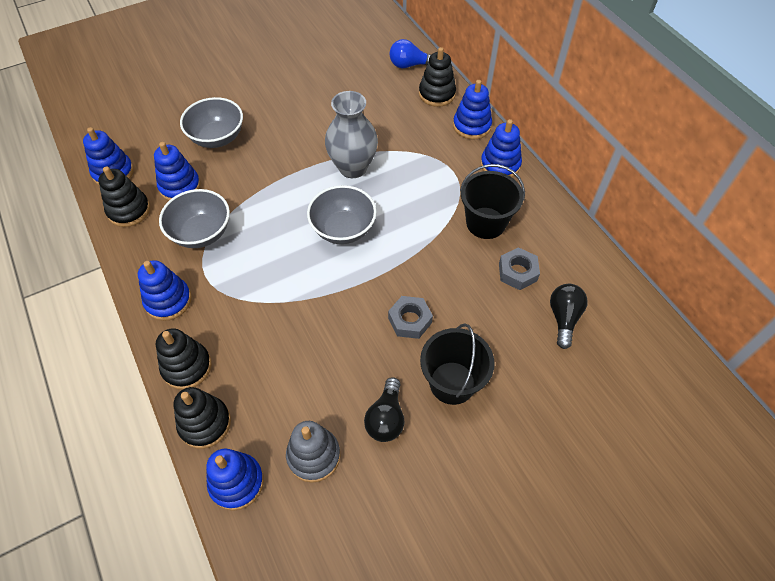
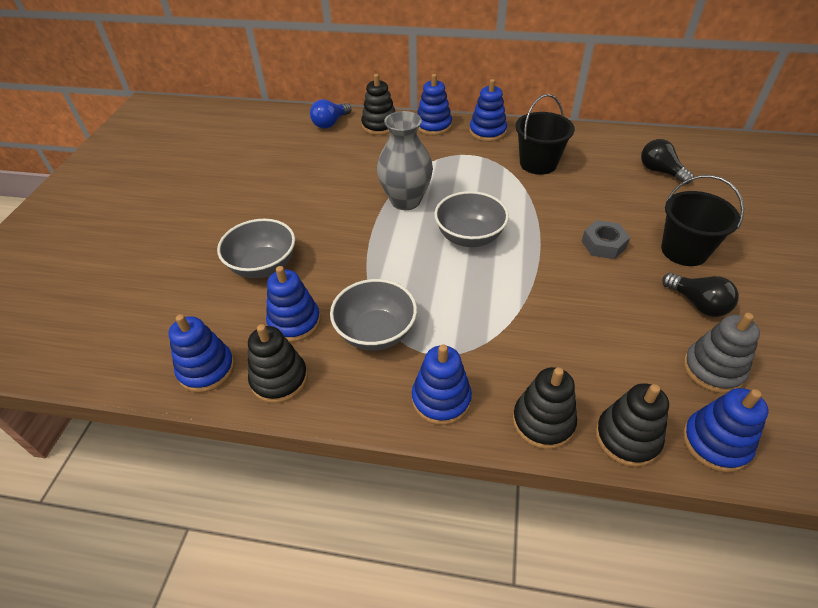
camera: 50 degrees left, 10 degrees down
grey nut [499,247,540,290] -> none

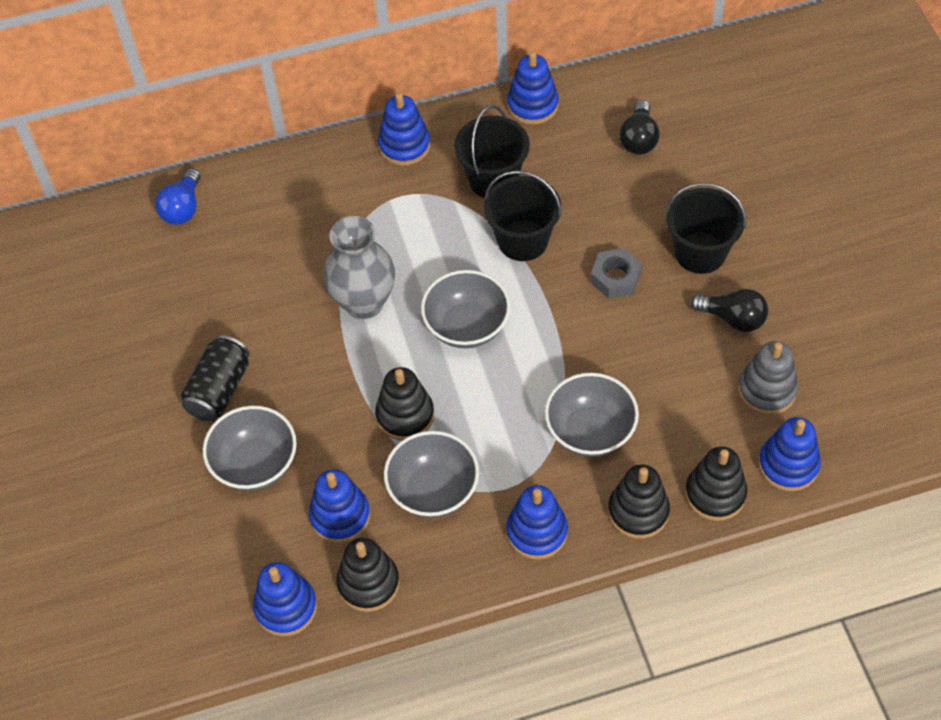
camera: 25 degrees left, 10 degrees up
black stacking toy [361,74,395,135] -> black stacking toy moved to [375,367,434,440]
blue stacking toy [417,74,452,135] -> blue stacking toy moved to [507,51,559,125]
black light bulb [641,139,694,184] -> black light bulb turned 105 degrees counterclockwise [619,100,660,155]
none -> black can [181,335,250,421]
none -> black bucket [484,171,561,261]
none -> grey bowl [545,373,639,457]

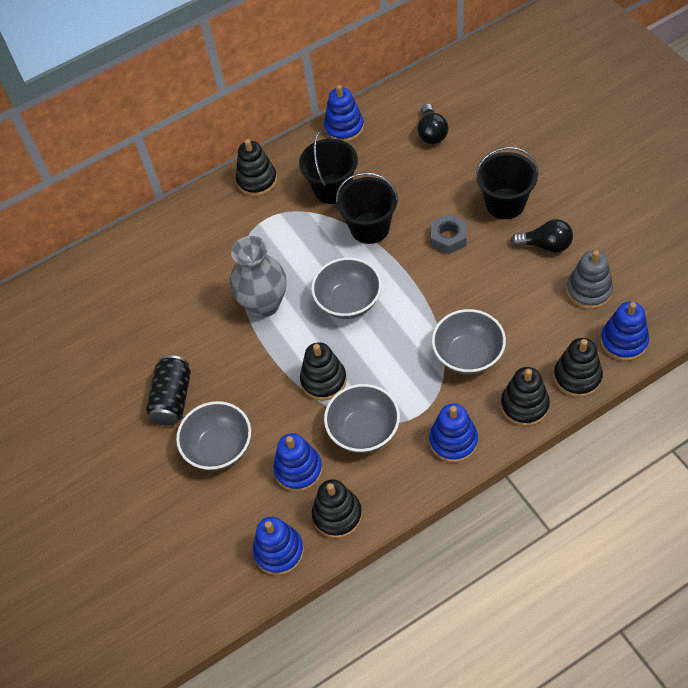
camera: 10 degrees left, 0 degrees up
blue light bulb [155,168,201,225] -> none
blue stacking toy [378,93,430,166] -> black stacking toy [236,139,277,196]

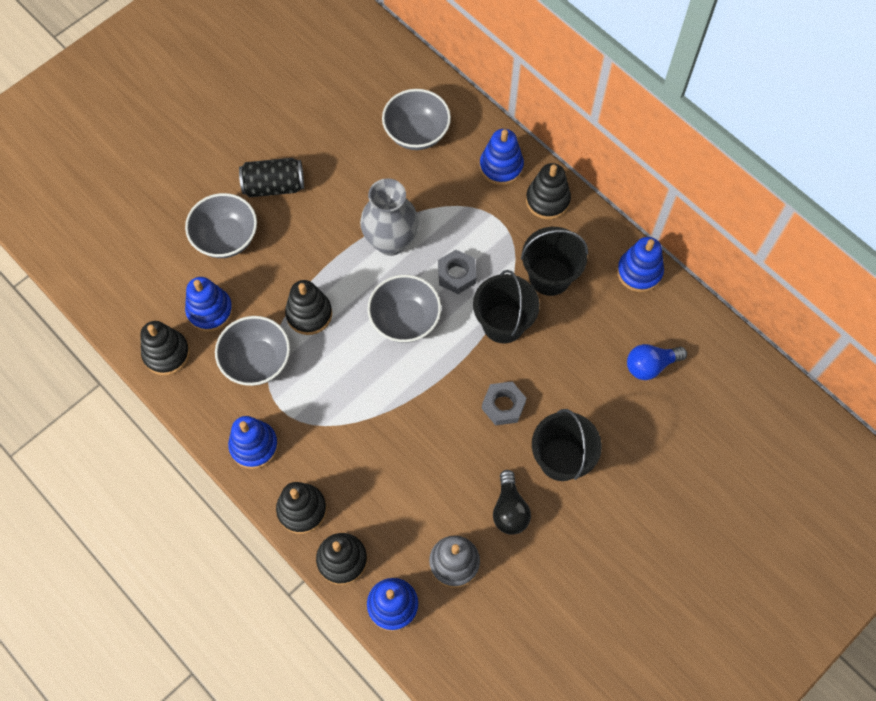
camera: 70 degrees right, 10 degrees up
blue stacking toy [253,517,304,576] -> blue stacking toy moved to [480,129,524,185]
black light bulb [417,103,449,144] -> blue light bulb [627,344,687,380]
grey bowl [432,309,506,375] -> grey bowl moved to [382,89,451,150]
none -> grey nut [438,250,476,294]

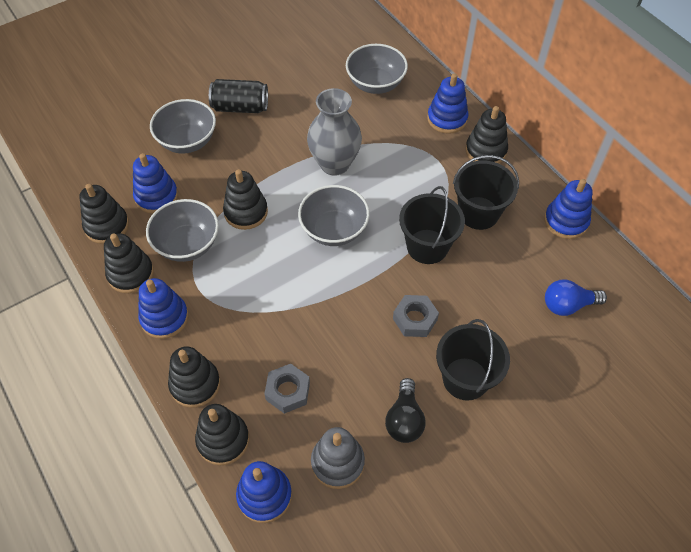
camera: 10 degrees right, 10 degrees down
grey nut [438,250,476,294] -> grey nut moved to [264,364,310,414]
none -> black stacking toy [104,233,154,293]

